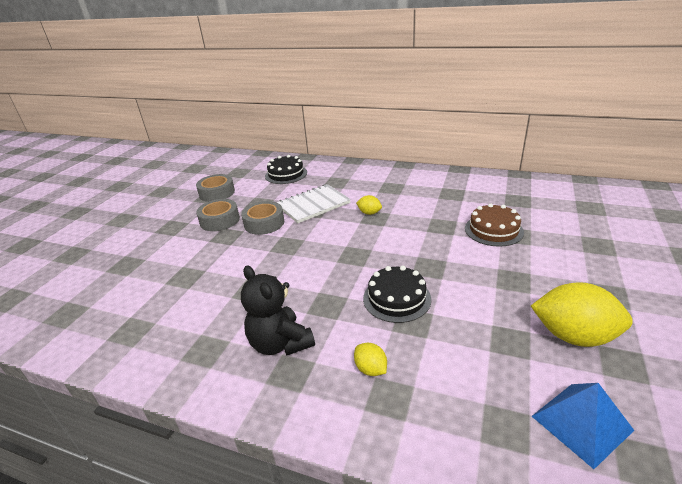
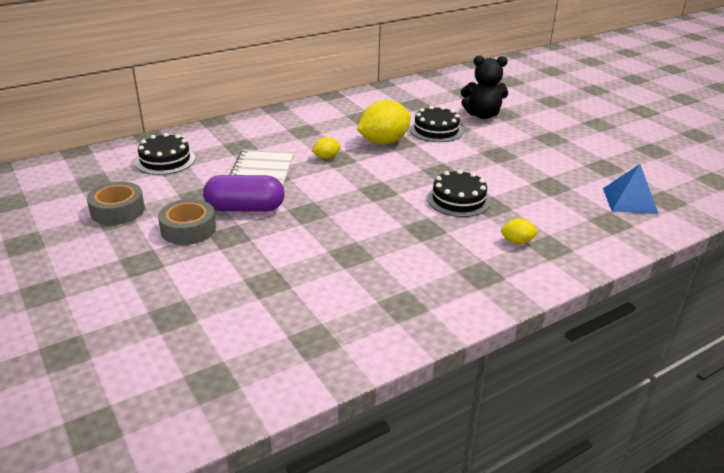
camera: 55 degrees left, 0 degrees up
grey tape [241,201,284,235] -> purple capsule [203,175,285,212]
black teddy bear [241,266,315,355] -> black teddy bear moved to [461,55,508,119]
brown cake [465,203,524,247] -> black cake [410,106,463,142]
yellow lemon [531,282,633,347] -> yellow lemon moved to [357,100,411,145]

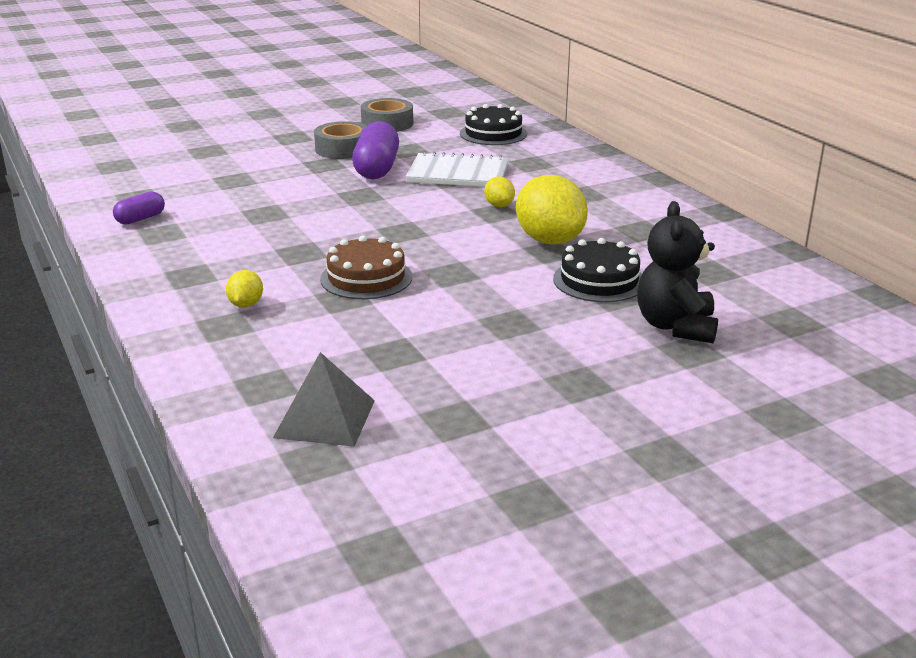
camera: 95 degrees right, 5 degrees down
black cake [427,170,491,217] -> brown cake [320,235,413,299]
blue pyramid [603,164,658,214] -> grey pyramid [273,352,375,447]
none -> purple capsule [113,191,165,225]

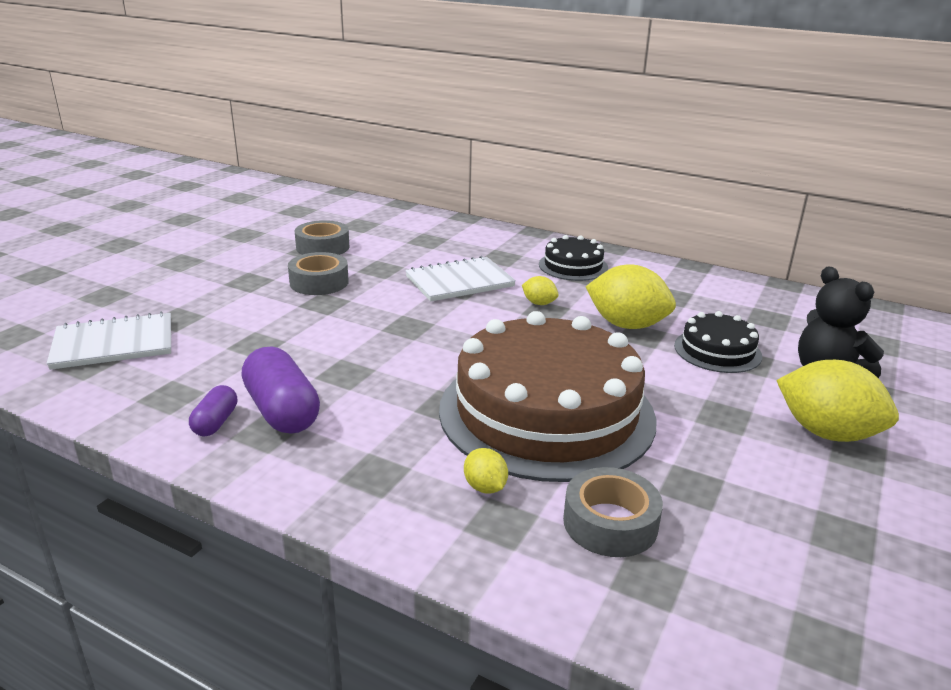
camera: 35 degrees left, 0 degrees up
grey pyramid [273,352,375,447] -> none
brown cake [320,235,413,299] -> brown cake [439,311,656,482], size x2.20
purple capsule [352,121,399,179] -> purple capsule moved to [242,347,320,434]
black cake [460,104,527,145] -> black cake moved to [539,235,608,281]
none -> white notebook [47,312,171,370]
none -> grey tape [563,467,663,557]
none -> yellow lemon [776,360,899,442]

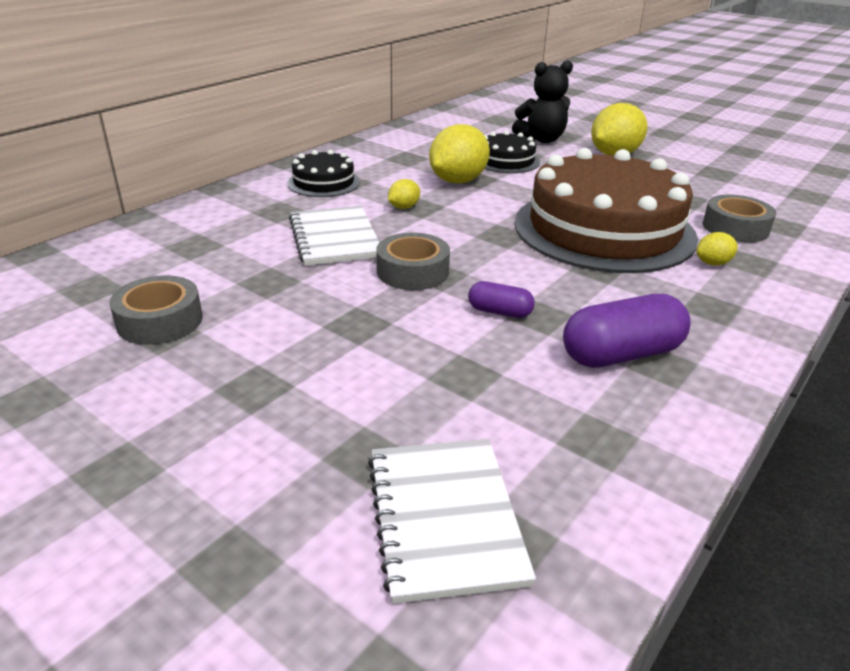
camera: 80 degrees left, 5 degrees up
purple capsule [189,385,237,436] -> purple capsule moved to [468,281,535,318]
grey tape [288,252,349,295] -> grey tape moved to [376,233,450,290]

